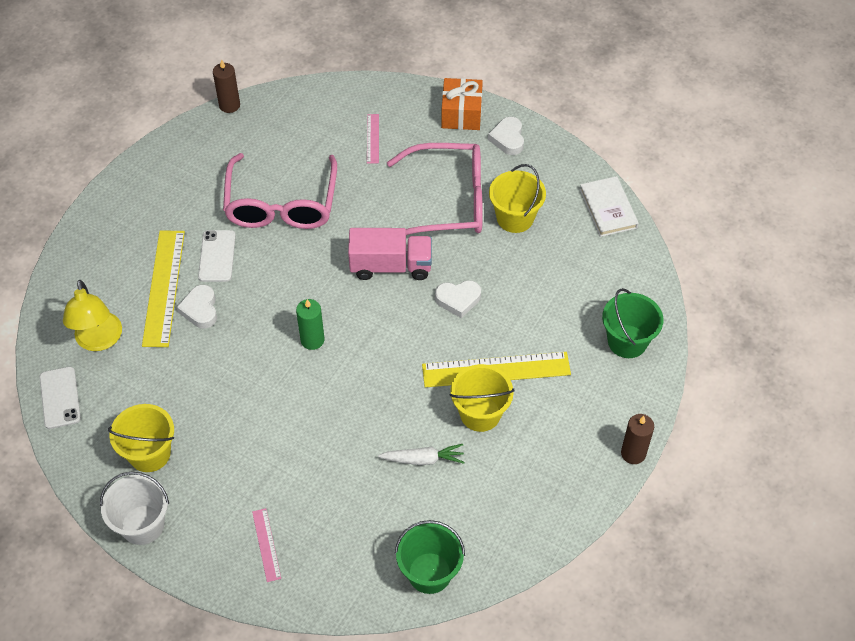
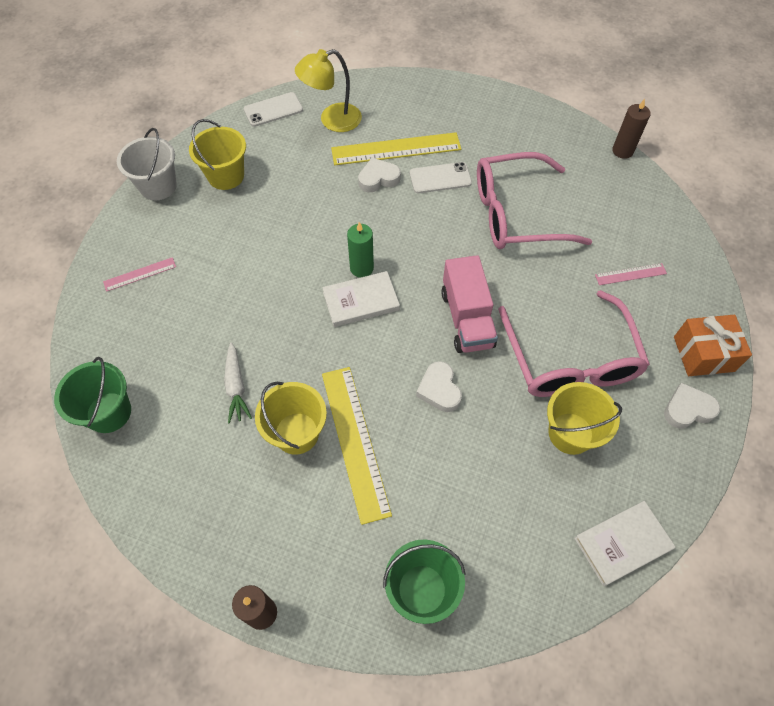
camera: 80 degrees right, 5 degrees up
none -> white book [322,271,400,327]

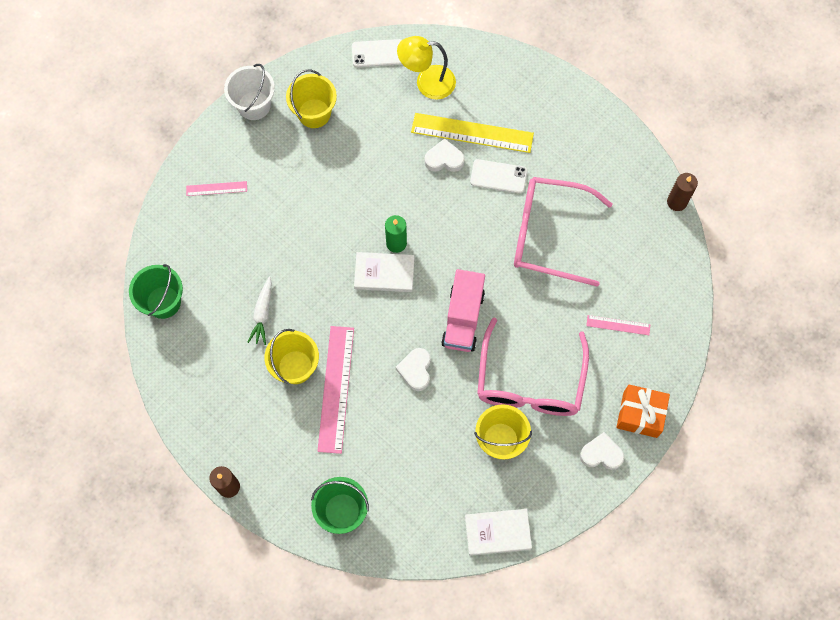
camera: 20 degrees right, 10 degrees up
yellow ruler [322,367,392,525] -> pink ruler [317,326,354,454]

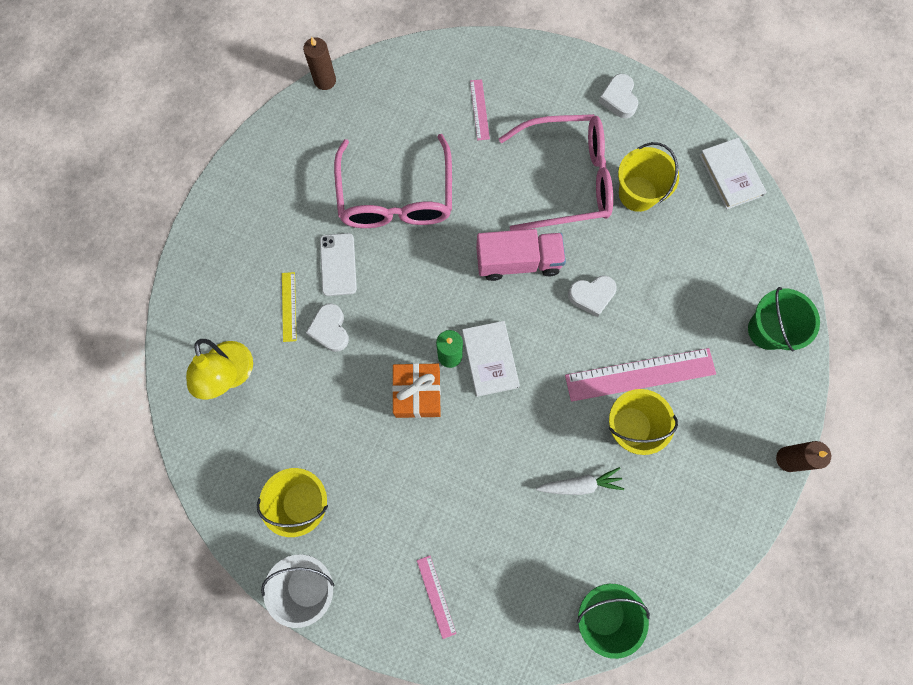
camera: 105 degrees left, 5 degrees up
white phone [352,39,402,67] -> none
yellow ruler [411,113,534,153] -> yellow ruler [282,272,297,342], size x0.49
orange gift [616,384,670,438] -> orange gift moved to [392,363,441,418]

